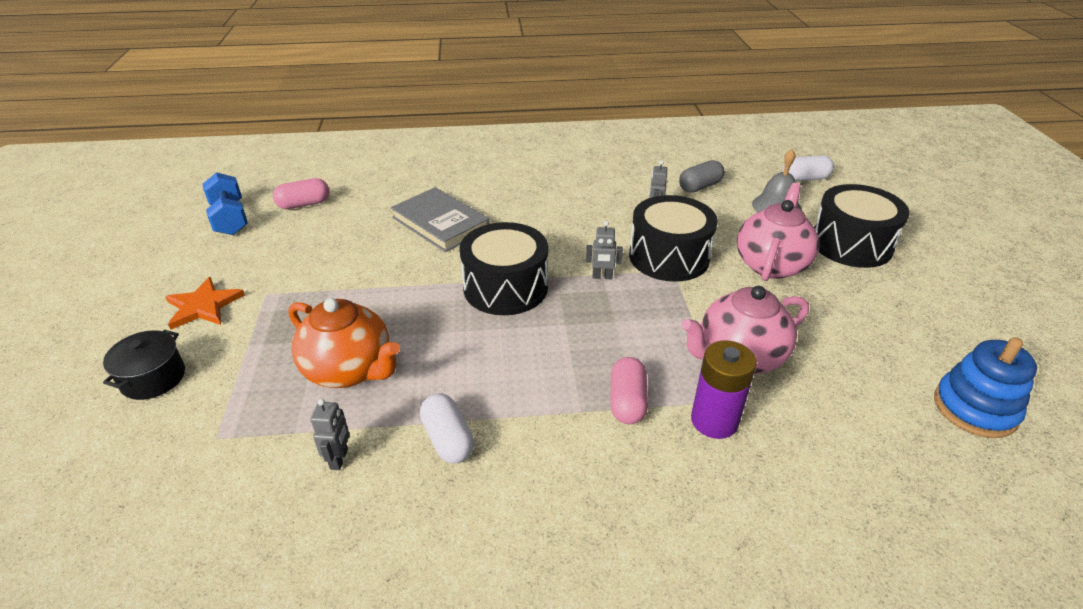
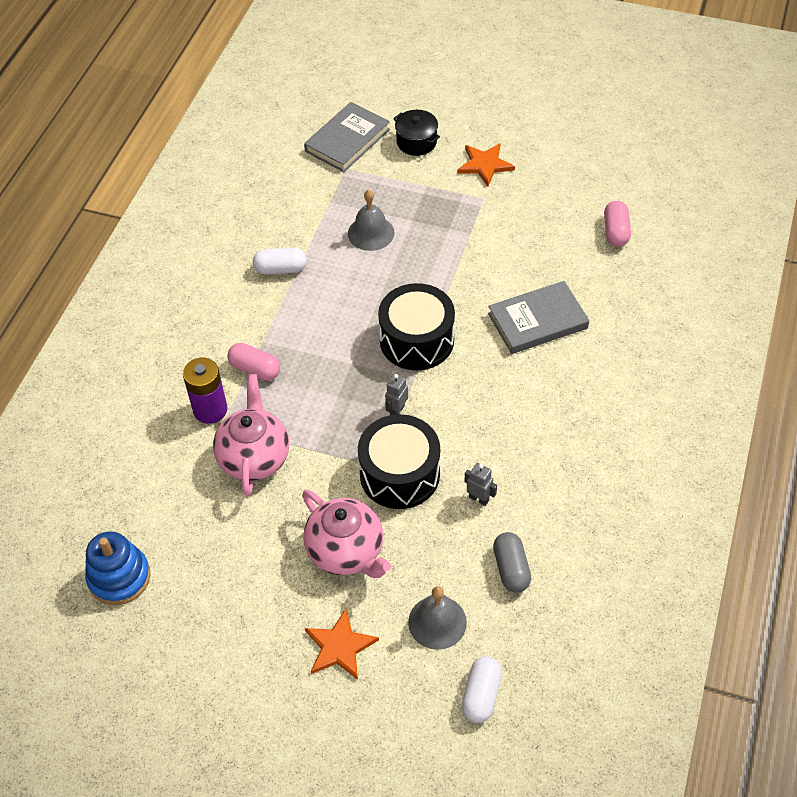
camera: 115 degrees right, 15 degrees up
blue dumbbell [202,172,248,235] -> none
orange teapot [288,298,400,388] -> grey bell [348,190,394,251]
grey robot [310,399,349,470] -> none
black drum [814,184,910,268] -> orange star [305,609,379,680]
none -> grey book [304,102,390,172]

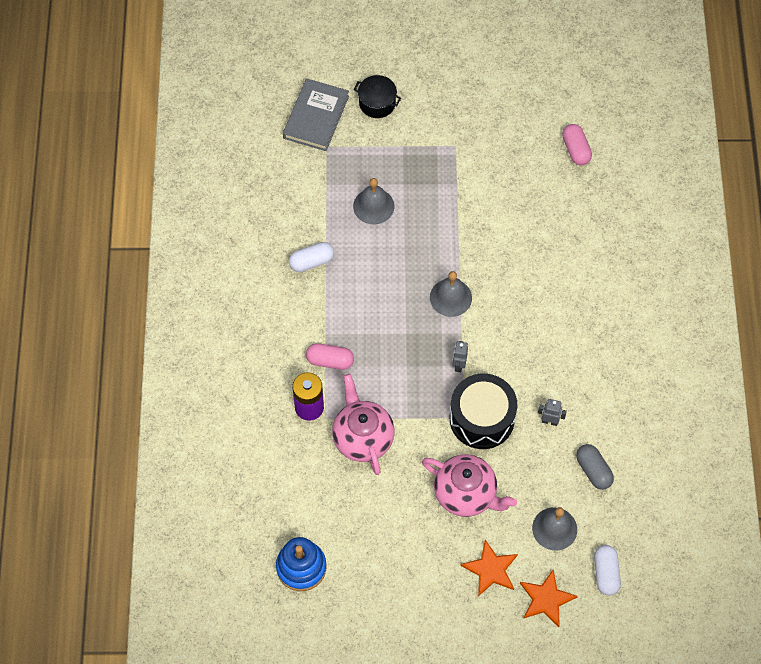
camera: 20 degrees left, 10 degrees up
black drum [378,283,455,370] -> grey bell [430,271,472,317]
orange star [457,143,515,186] -> orange star moved to [520,569,578,627]
grey book [488,281,589,354] -> none

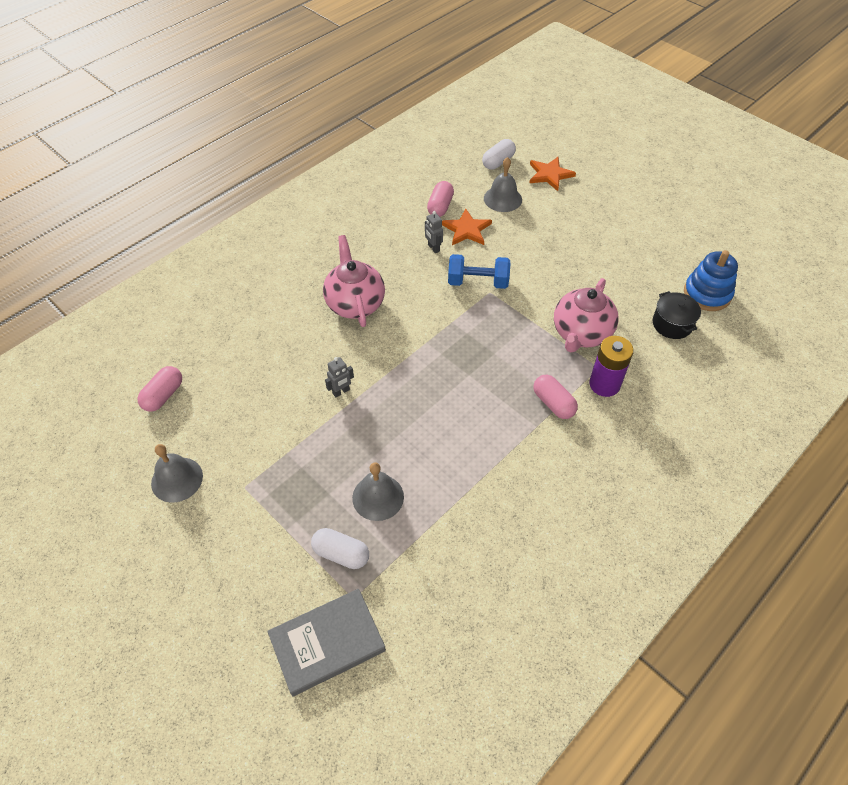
camera: 135 degrees left, 10 degrees down
white capsule [289,242,334,272] -> white capsule moved to [311,528,369,569]
black pot [354,75,401,118] -> black pot moved to [653,291,701,339]
pink teapot [422,454,517,517] -> pink teapot moved to [323,235,385,327]
grey bell [430,271,472,317] -> grey bell moved to [151,444,203,503]
black drum [450,374,517,449] -> blue dumbbell [448,254,510,289]
grey robot [453,341,468,372] -> grey robot moved to [325,357,354,397]
orange star [460,540,518,596] -> orange star moved to [442,208,492,245]
grey capsule [576,444,614,490] -> pink capsule [427,181,454,217]

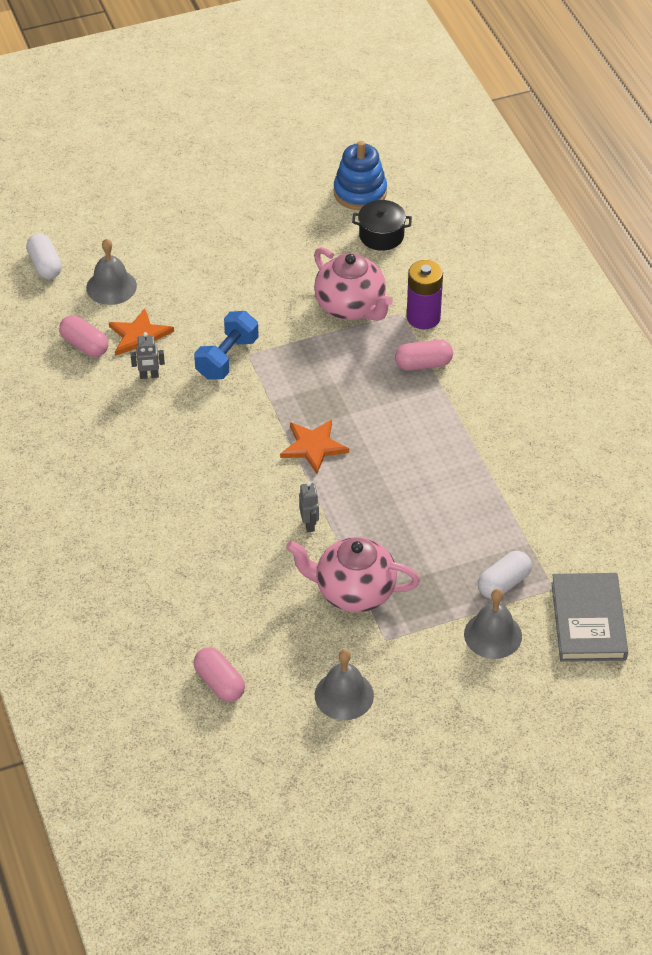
camera: 65 degrees left, 5 degrees down
pink teapot [323,235,385,327] -> pink teapot moved to [286,537,420,613]
grey bell [352,463,404,521] -> grey bell moved to [464,589,522,659]
orange star [529,157,576,191] -> orange star moved to [280,419,349,474]

